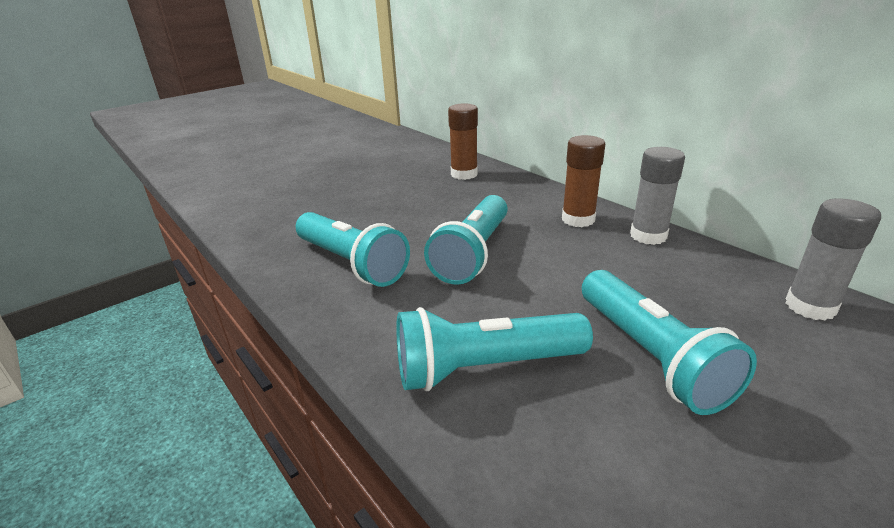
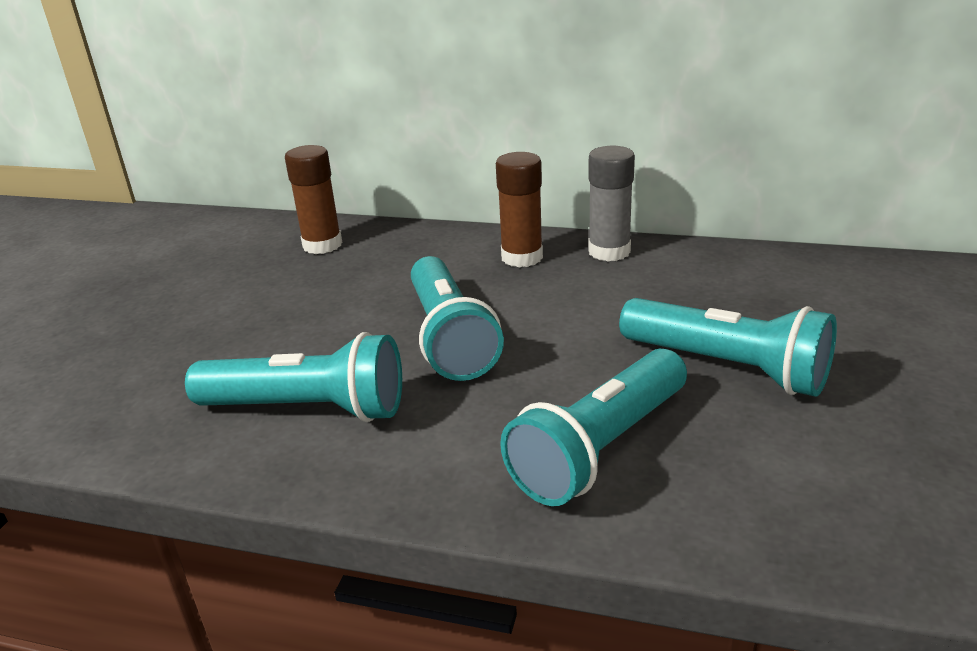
camera: 35 degrees left, 0 degrees up
grey glue stick [785,199,881,320] -> none

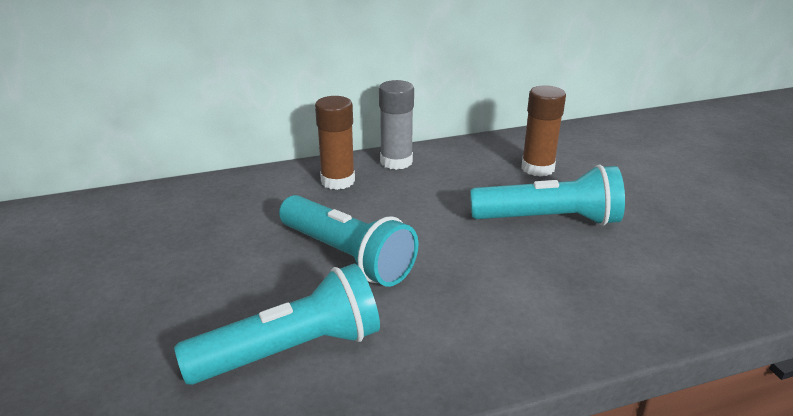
camera: 35 degrees left, 0 degrees up
brown glue stick [285,145,342,254] -> brown glue stick moved to [521,85,566,177]
turquoise flashlight [500,349,687,506] -> none

